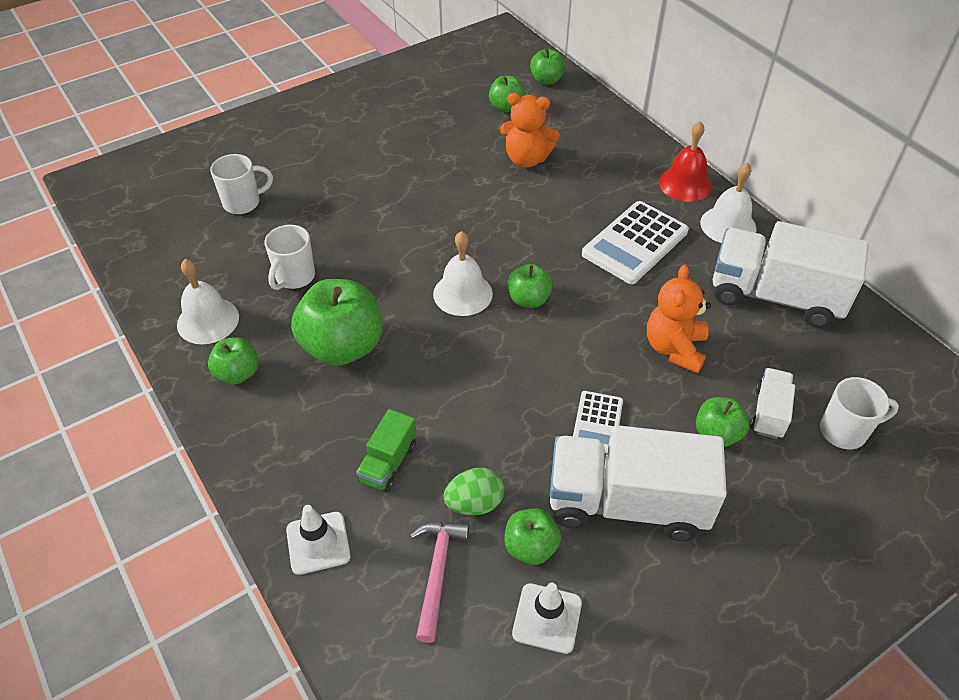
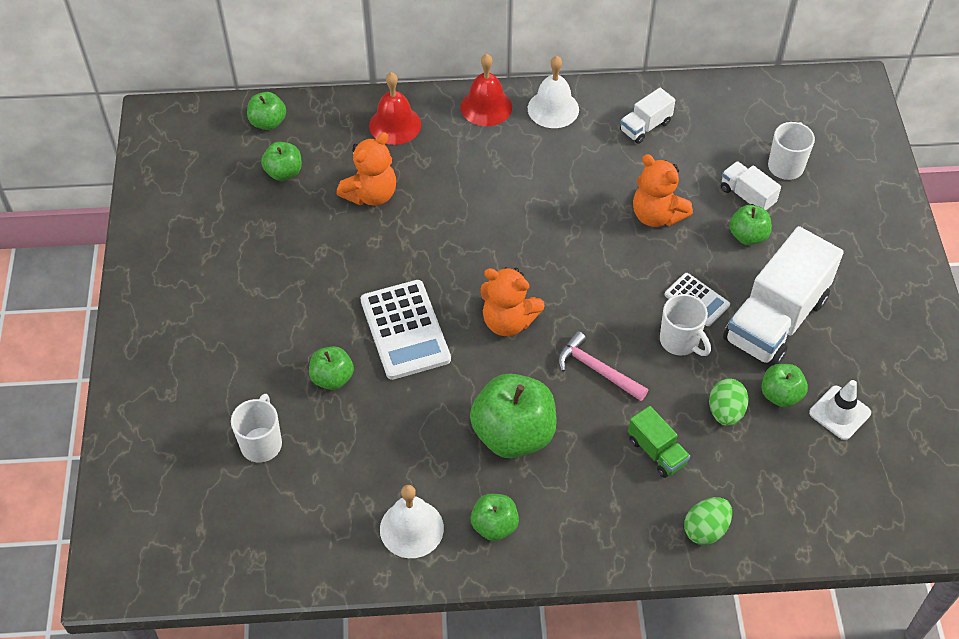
camera: 60 degrees left, 5 degrees up
white mug [265,225,315,290] -> white mug moved to [660,294,711,356]
white traffic cone [286,505,351,575] -> green egg [684,497,732,545]
pink hammer [410,522,469,643] -> pink hammer moved to [558,331,648,401]
white bell [433,231,493,316] -> orange teddy bear [481,267,545,336]
green apple [508,264,553,308] -> green apple moved to [309,346,354,390]
white calculator [582,201,689,284] -> white calculator moved to [361,280,451,380]
white truck [713,221,869,328] -> white truck [620,88,675,144], size x0.48
none -> red bell [369,72,421,145]

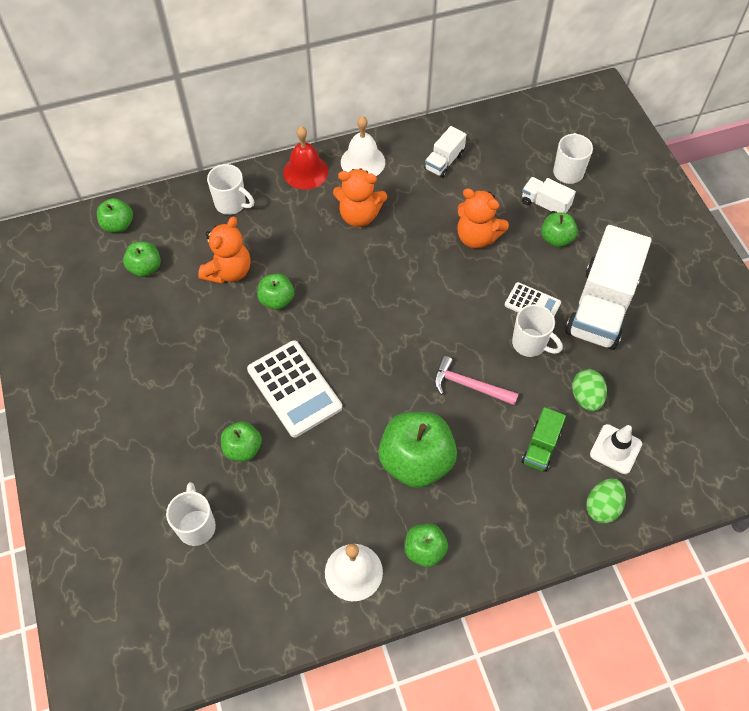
camera: 15 degrees left, 5 degrees up
red bell [369,72,421,145] -> white mug [207,164,254,215]
orange teddy bear [481,267,545,336] -> orange teddy bear moved to [333,169,387,227]
green truck [628,406,690,478] -> green truck turned 75 degrees clockwise [522,407,566,472]
green apple [761,364,808,408] -> green apple moved to [257,274,294,310]
white traffic cone [809,380,871,440] -> white traffic cone moved to [590,424,642,474]

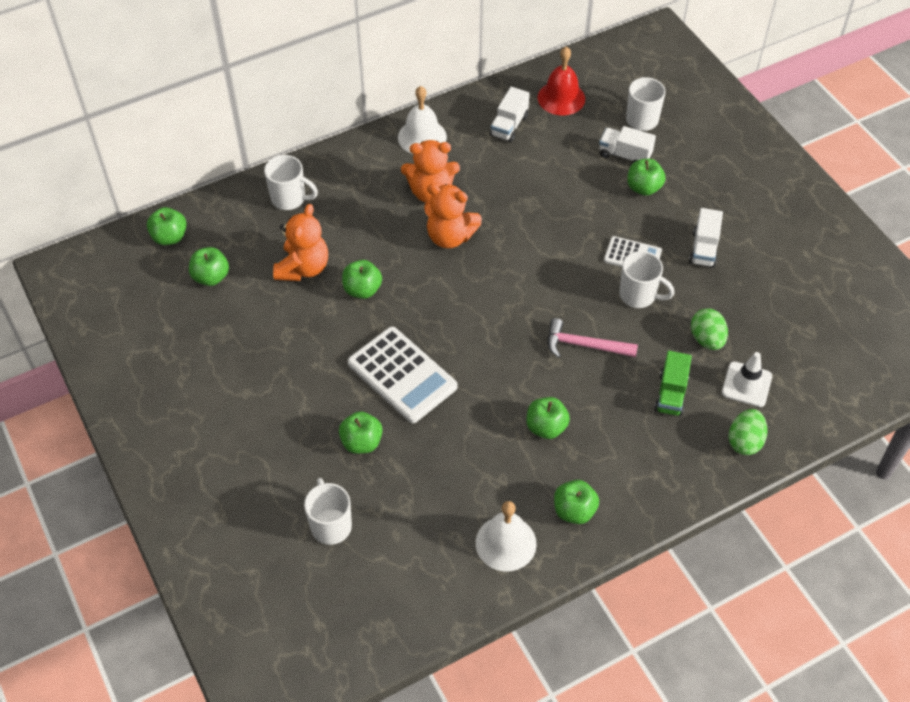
camera: 10 degrees left, 5 degrees down
red bell [283,126,328,190] -> red bell moved to [538,46,585,115]
green apple [379,412,457,488] -> green apple [526,397,570,439], size x0.54
orange teddy bear [457,188,509,249] -> orange teddy bear moved to [424,184,482,248]
white truck [565,225,652,350] -> white truck [689,208,723,268], size x0.48

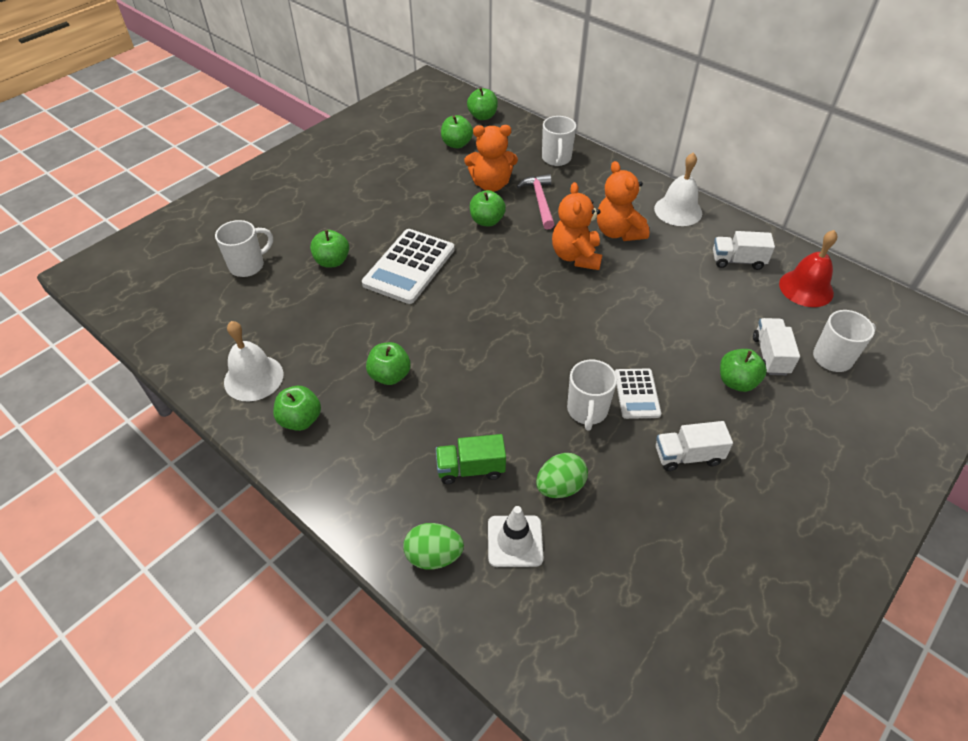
camera: 70 degrees right, 5 degrees down
pink hammer [548,318,638,358] -> pink hammer moved to [517,174,555,229]

